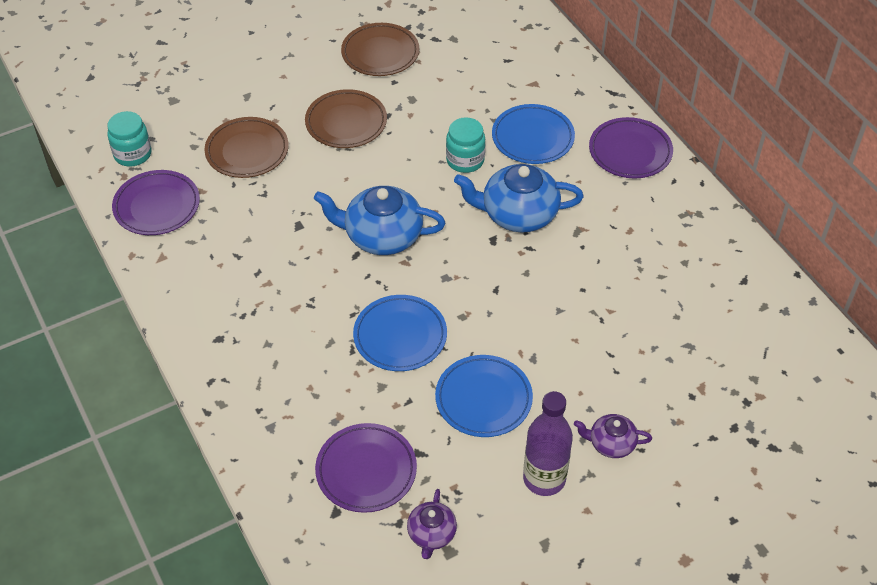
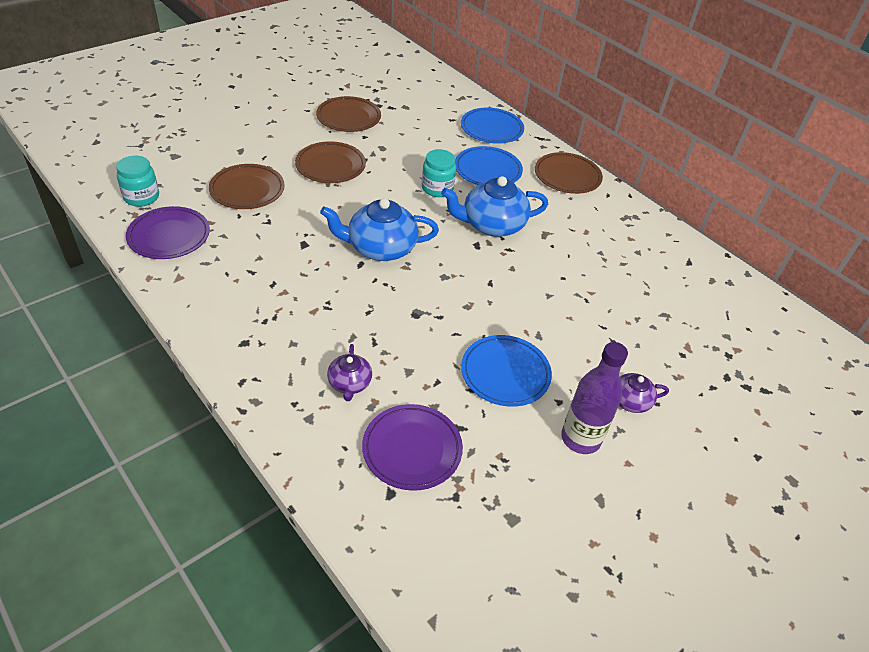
camera: 15 degrees left, 5 degrees down
blue plate [353,295,447,371] -> blue plate moved to [461,107,524,144]
purple teapot [407,489,457,559] -> purple teapot moved to [327,344,372,401]
purple plate [589,117,673,178] -> brown plate [535,152,603,194]

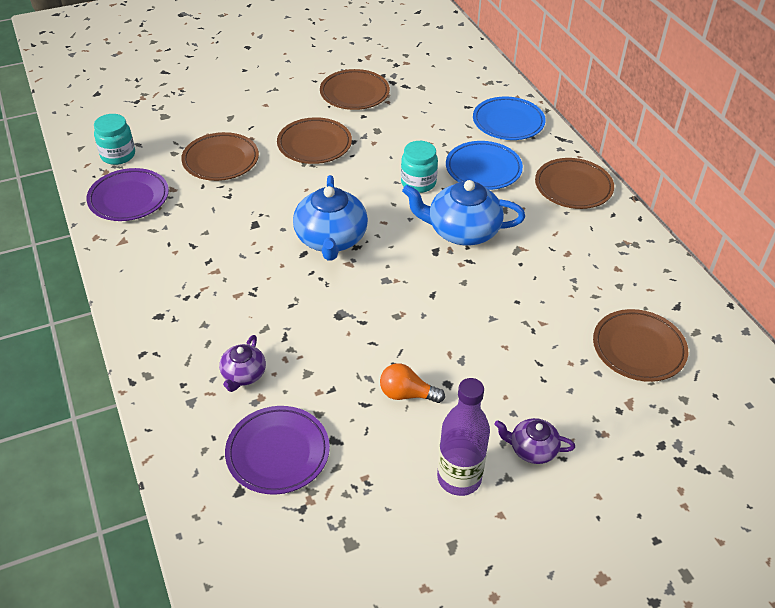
camera: 20 degrees right, 0 degrees up
blue teapot [320,198,439,261] -> blue teapot turned 105 degrees counterclockwise [293,175,368,261]
blue plate [461,335,552,407] -> orange light bulb [380,363,445,403]
none -> brown plate [593,309,688,382]

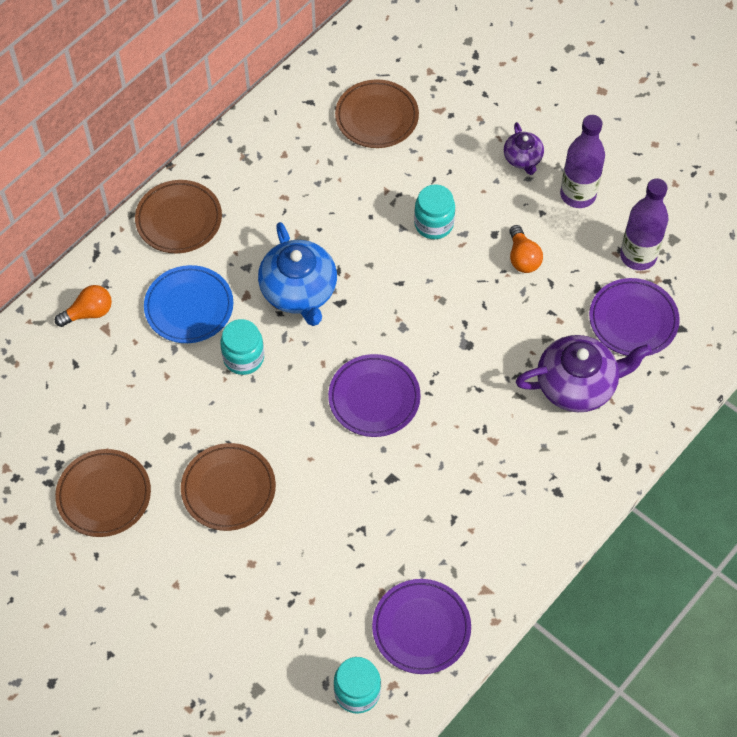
camera: 115 degrees left, 15 degrees up
brown plate [181,132,259,181] -> none
purple teapot [219,335,266,392] -> purple teapot [516,335,652,412], size x1.86
blue teapot [293,175,368,261] -> purple plate [328,354,421,437]
blue plate [473,97,546,140] -> orange light bulb [55,285,112,327]
none -> turquoise jar [414,184,455,239]
none -> purple bottle [620,178,668,270]

